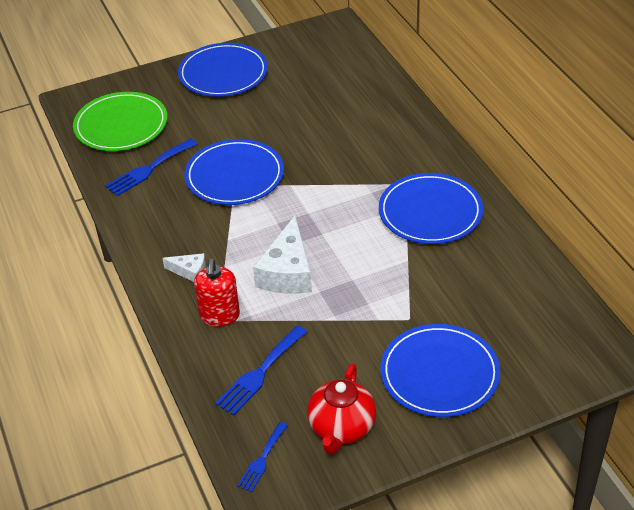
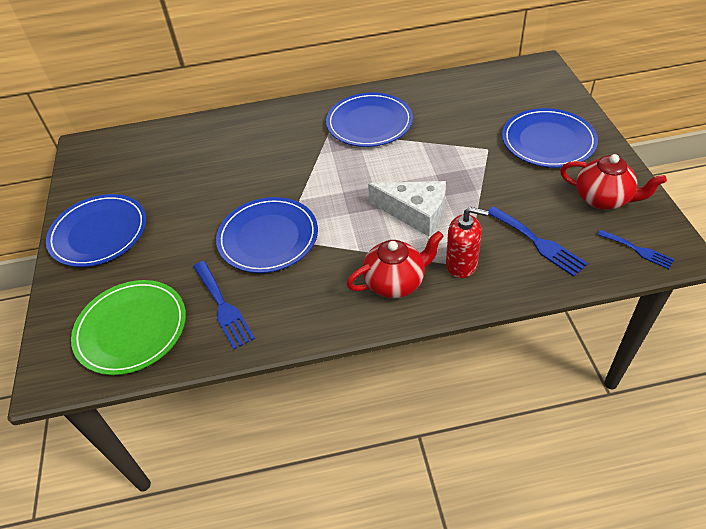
camera: 75 degrees left, 5 degrees up
white cheese [162,253,206,282] -> red teapot [347,231,444,298]

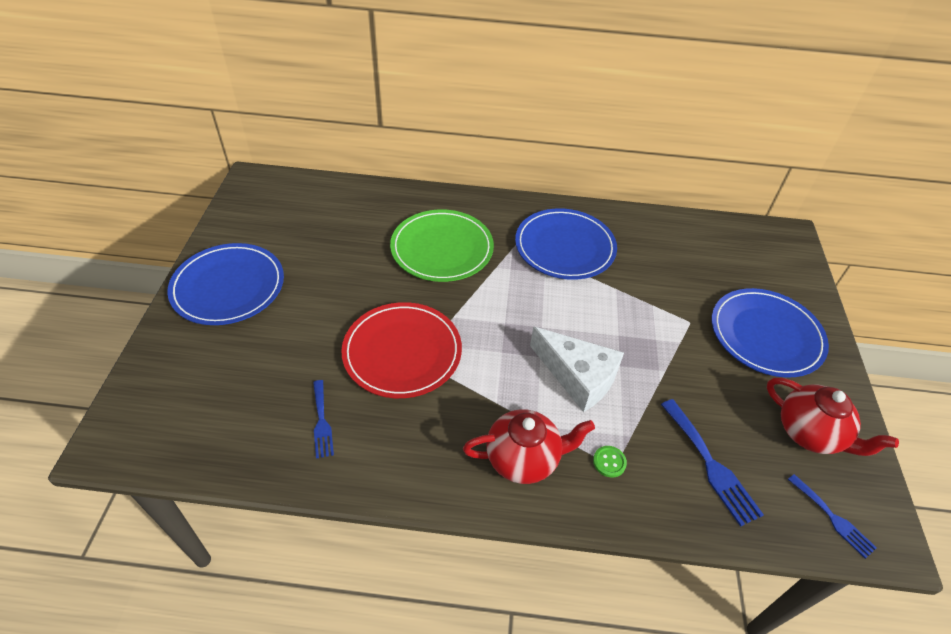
camera: 10 degrees right, 0 degrees up
green plate [71,280,186,375] -> green plate moved to [390,210,494,282]
blue fork [193,261,255,350] -> blue fork [313,380,334,458], size x0.64
blue plate [216,197,318,273] -> red plate [341,302,462,398]
red soap dispenser [446,207,489,278] -> green button [593,446,627,478]

